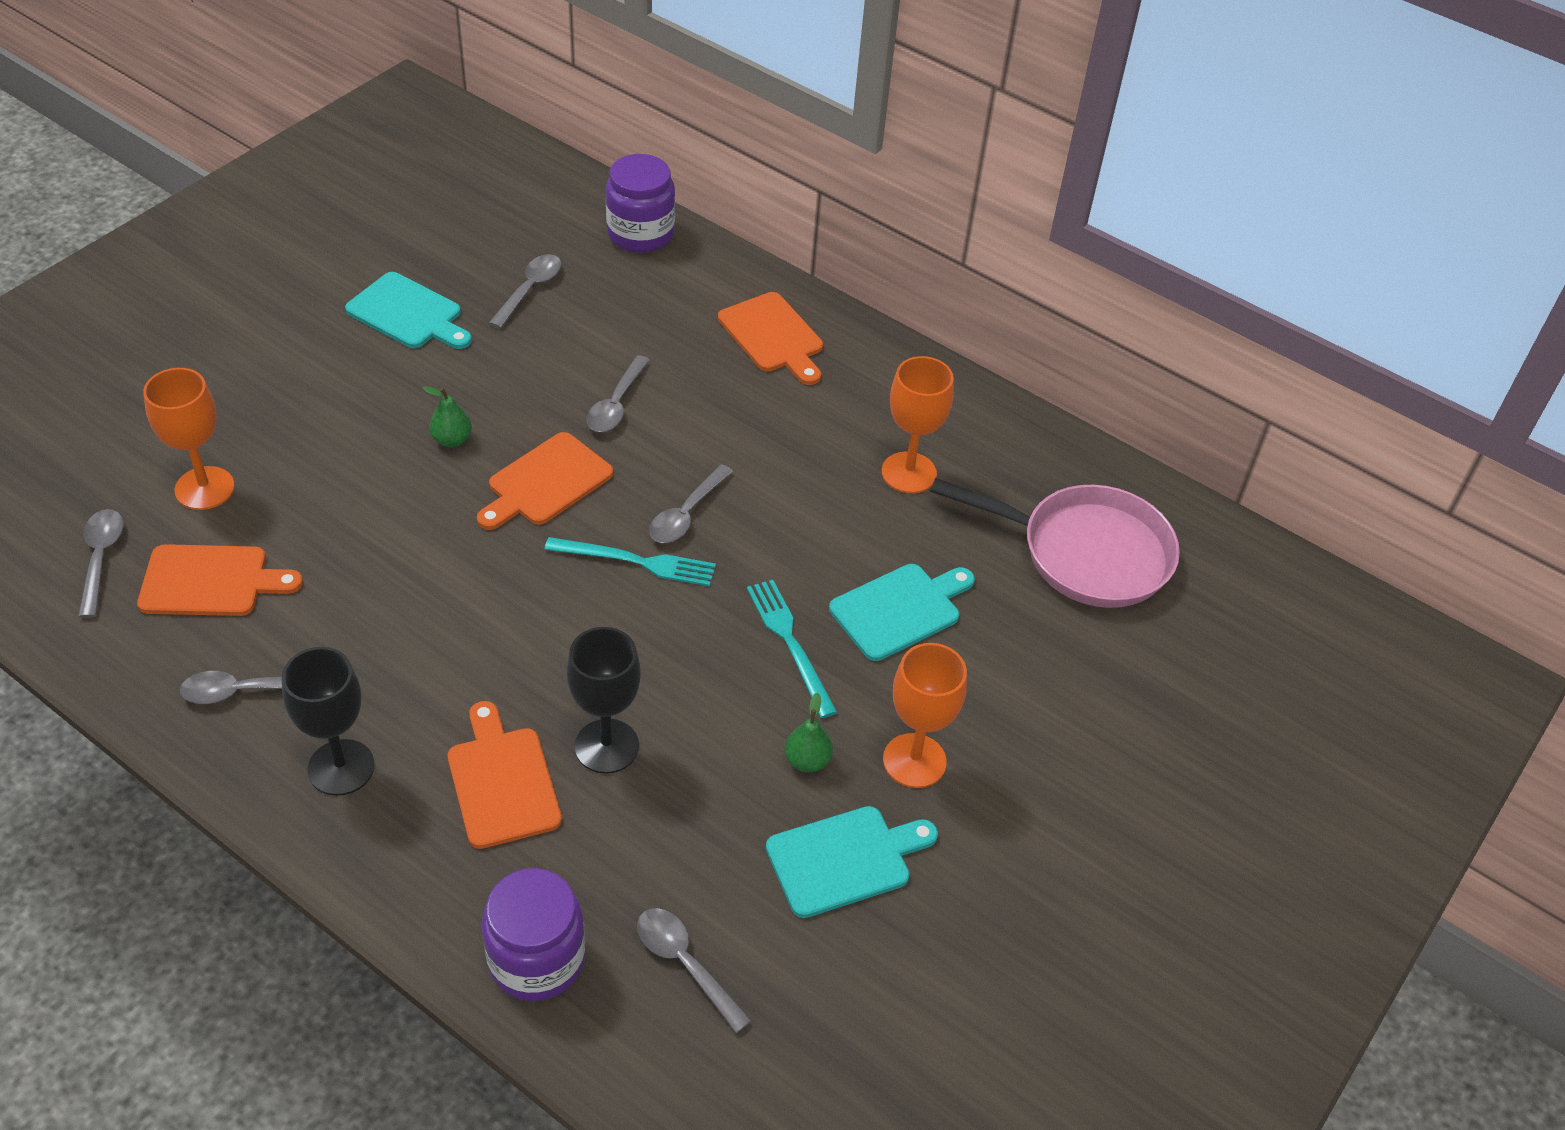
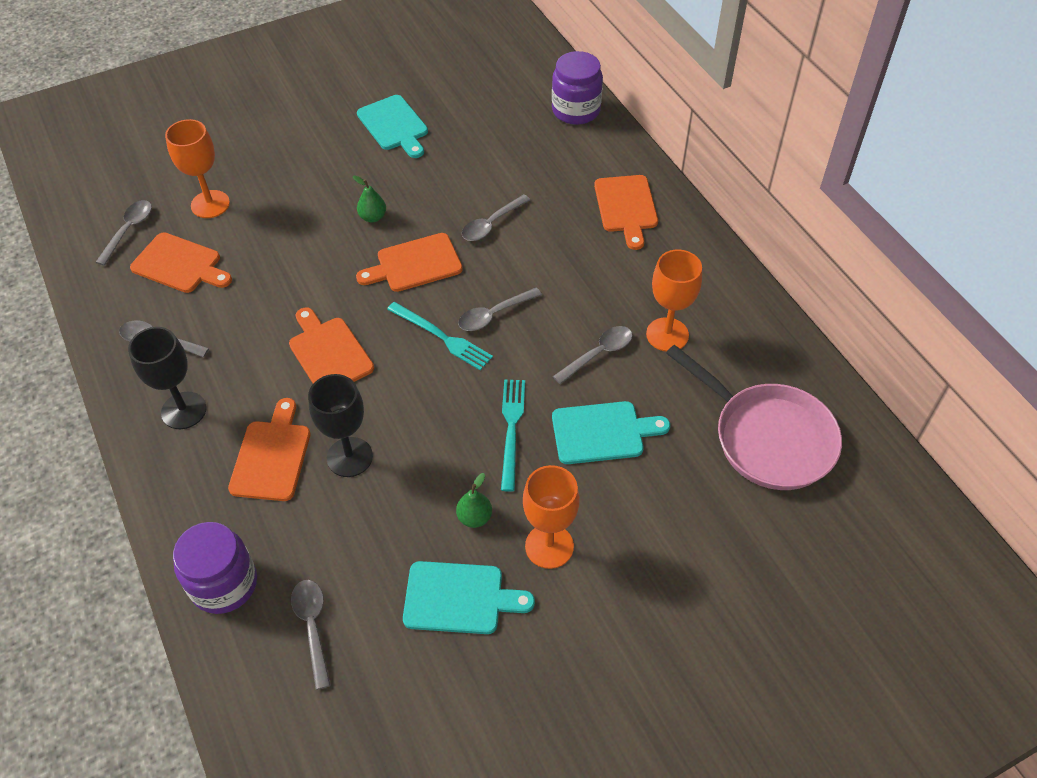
camera: 30 degrees right, 5 degrees up
grey spoon [489,254,561,329] -> grey spoon moved to [553,326,633,384]
none -> orange cutting board [289,308,374,384]

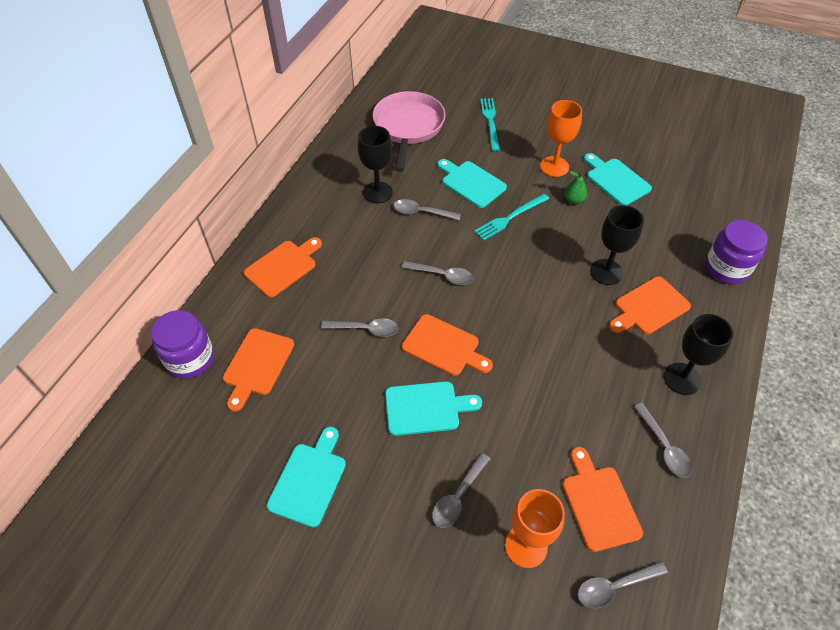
camera: 130 degrees left, 0 degrees up
orange cutting board [289,308,374,384] -> orange cutting board moved to [223,328,294,411]
grey spoon [291,580,331,690] -> grey spoon moved to [432,453,490,528]
green pear [353,175,386,222] -> turquoise cutting board [385,381,482,436]
turquoise fork [387,302,493,371] -> turquoise fork moved to [480,98,500,151]
orange goblet [646,250,702,352] -> black goblet [358,126,393,204]

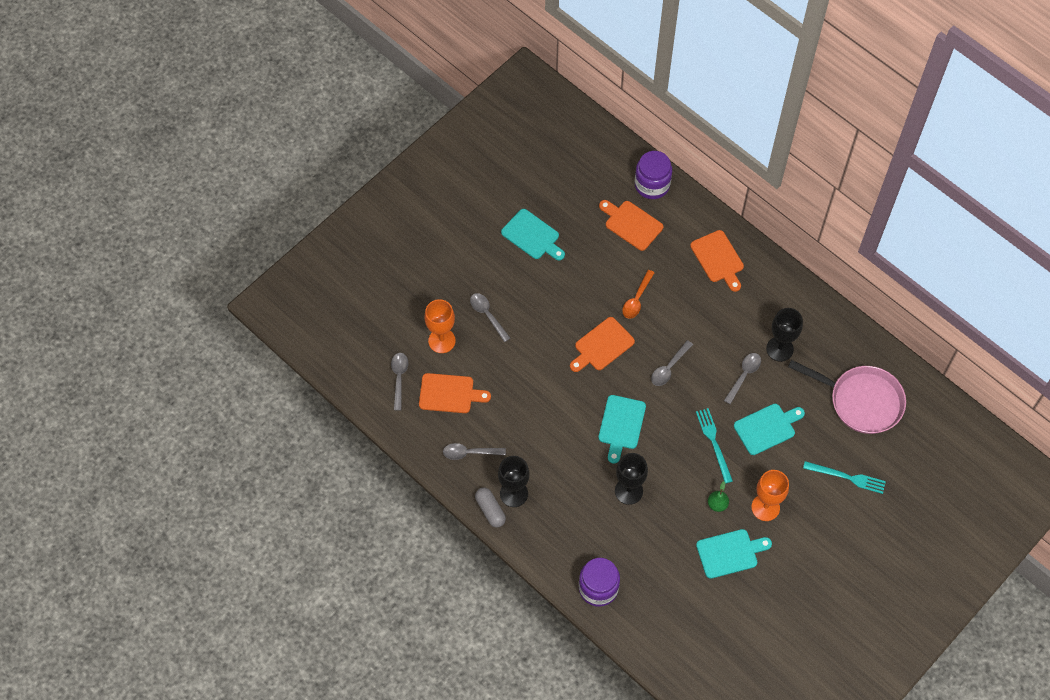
camera: 110 degrees right, 10 degrees up
grey spoon [321,318,398,337] -> orange spoon [622,270,654,319]
turquoise cutting board [385,381,482,436] -> turquoise cutting board moved to [598,395,646,463]
orange cutting board [609,276,691,334] -> none
none -> grey capsule [475,487,506,528]

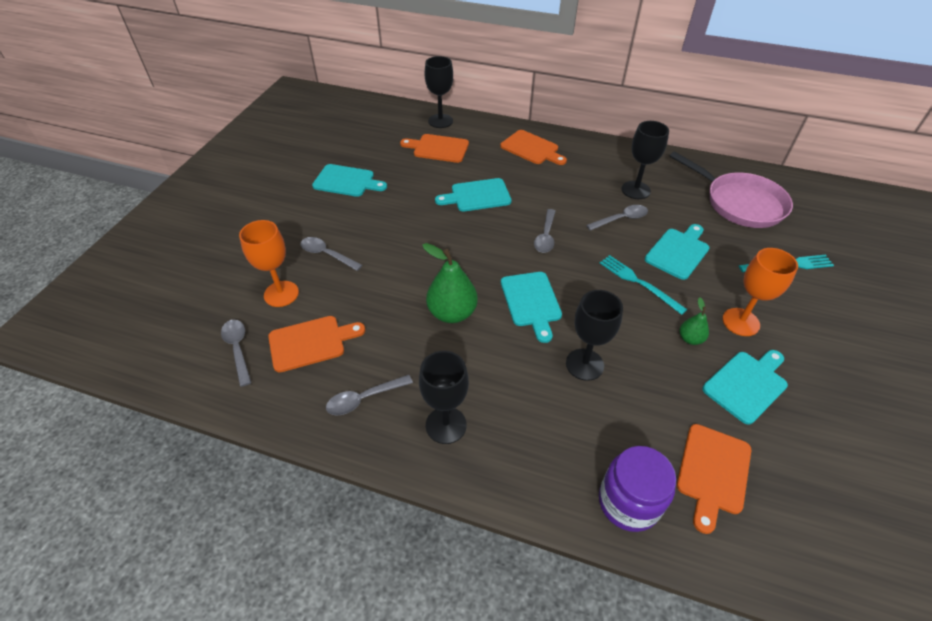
camera: 25 degrees left, 15 degrees down
grey capsule [475,487,506,528] -> none
orange cutting board [570,317,635,372] -> orange cutting board moved to [677,424,751,534]
orange spoon [622,270,654,319] -> turquoise cutting board [435,178,512,211]
purple jar [635,151,672,199] -> black goblet [425,56,453,128]
grey spoon [724,353,761,404] -> grey spoon turned 60 degrees clockwise [586,205,648,231]
pink pan [788,360,906,434] -> pink pan turned 45 degrees clockwise [669,151,793,228]
none -> green pear [422,243,478,323]

